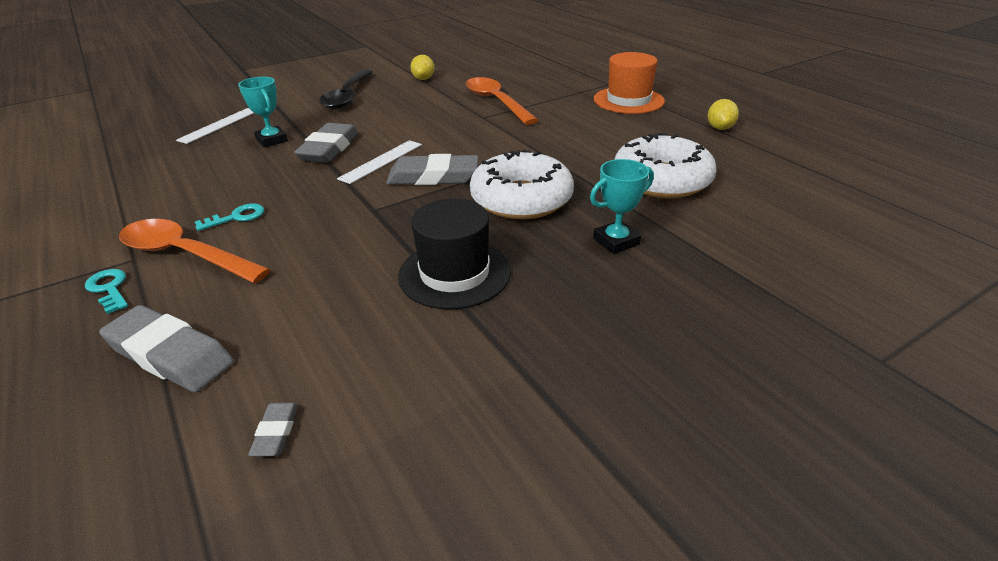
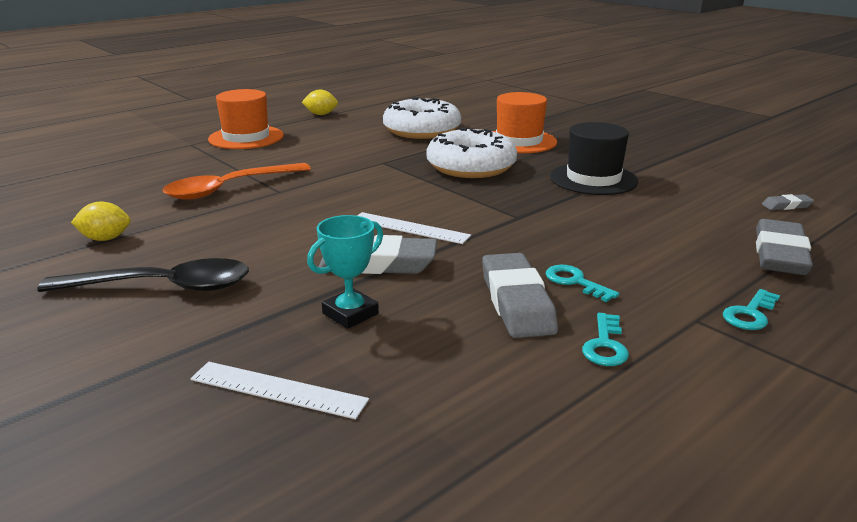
camera: 100 degrees left, 10 degrees down
orange spoon [119,219,270,283] -> none
grey eraser [386,154,479,185] -> grey eraser moved to [482,253,558,338]
turquoise trophy [590,159,654,254] -> orange hat [493,92,557,153]
none -> turquoise key [582,313,629,366]

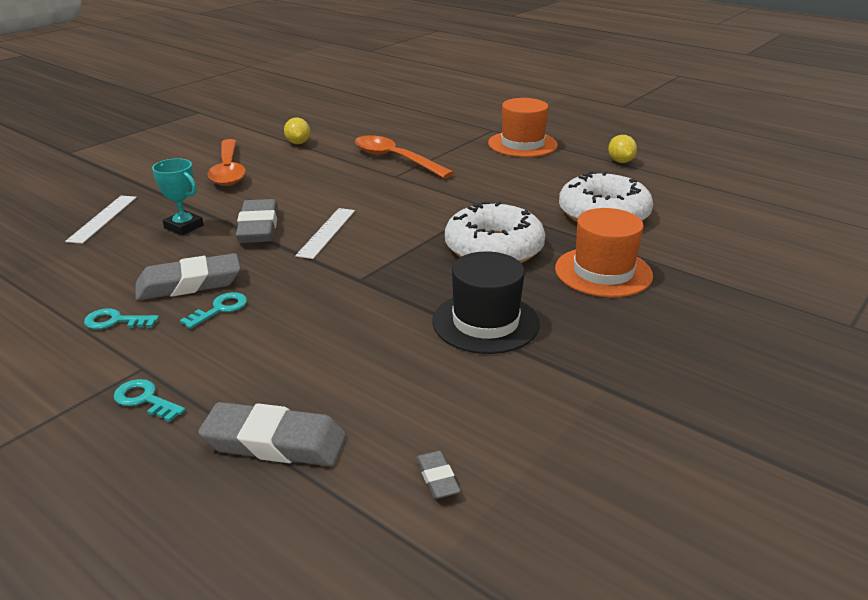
camera: 80 degrees right, 5 degrees up
black spoon [37,258,249,292] -> orange spoon [208,139,246,186]

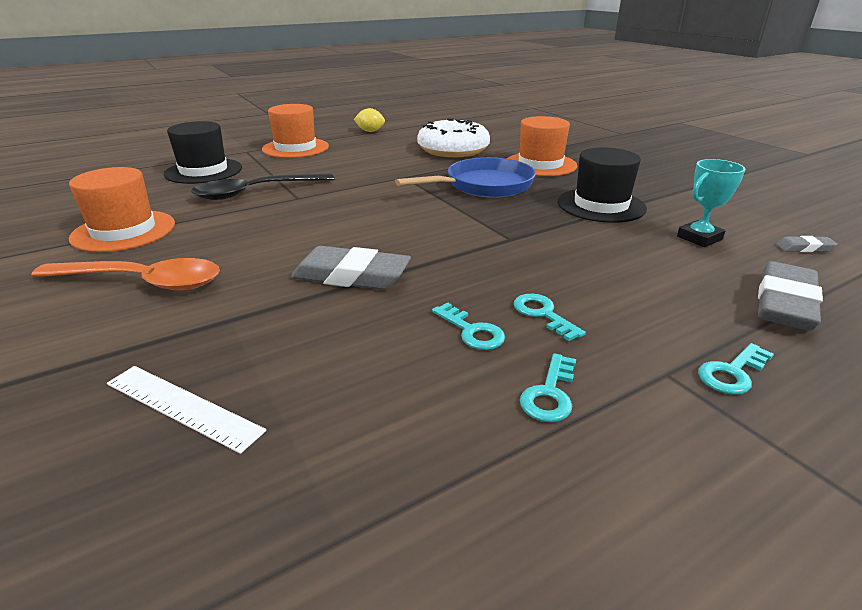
camera: 70 degrees left, 0 degrees up
grey eraser [135,253,241,301] -> turquoise key [432,302,505,350]
turquoise trophy [152,158,204,235] -> turquoise trophy moved to [677,159,746,247]
yellow lemon [284,117,310,144] -> orange hat [69,167,175,252]
white ruler [295,208,355,259] -> none
orange spoon [355,135,454,179] -> black spoon [191,173,334,200]
white donut [445,201,545,263] -> blue pan [395,157,536,197]
none -> black hat [164,121,242,184]

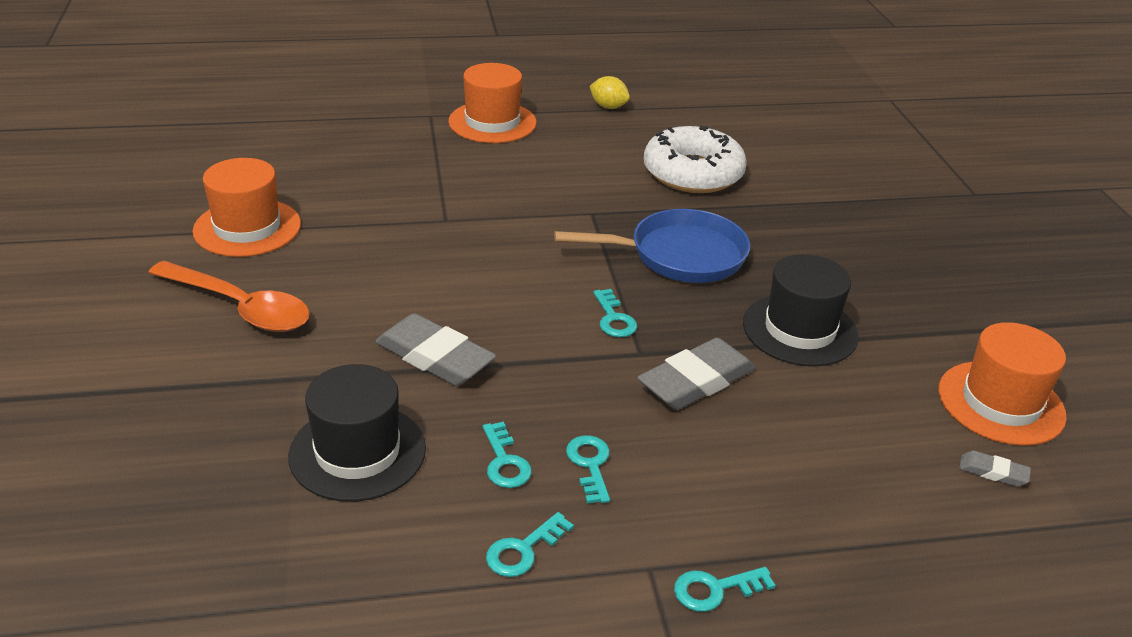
camera: 20 degrees right, 5 degrees up
white ruler [107,366,267,454] -> none
black hat [164,121,242,184] -> black hat moved to [288,364,426,502]
black spoon [191,173,334,200] -> none
orange hat [507,116,577,176] -> orange hat moved to [938,322,1067,446]
turquoise trophy [677,159,746,247] -> none
grey eraser [758,261,823,331] -> grey eraser moved to [637,338,755,410]
none -> turquoise key [593,289,637,337]

